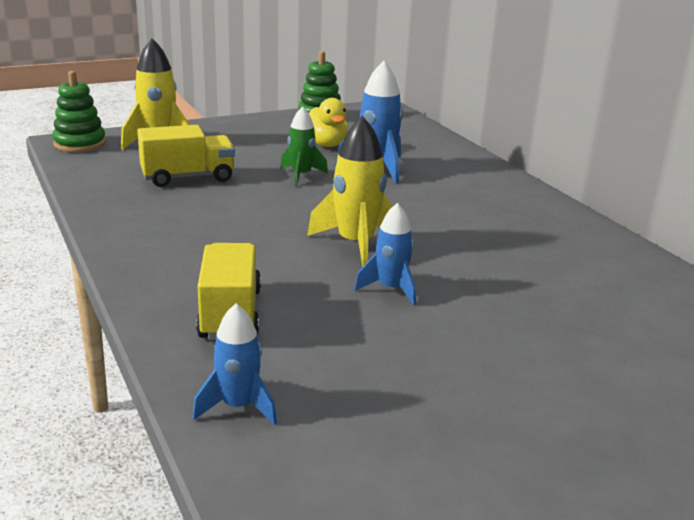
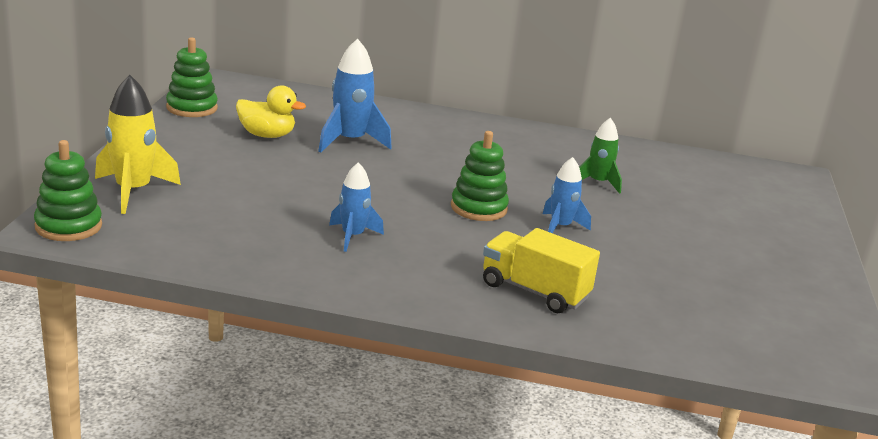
camera: 55 degrees left, 0 degrees up
yellow truck [137,125,235,187] -> none
blue rocket [192,303,277,426] -> blue rocket moved to [329,162,384,252]
green rocket [280,106,328,186] -> green rocket moved to [579,118,622,194]
yellow rocket [307,116,393,267] -> green stacking toy [451,131,509,221]

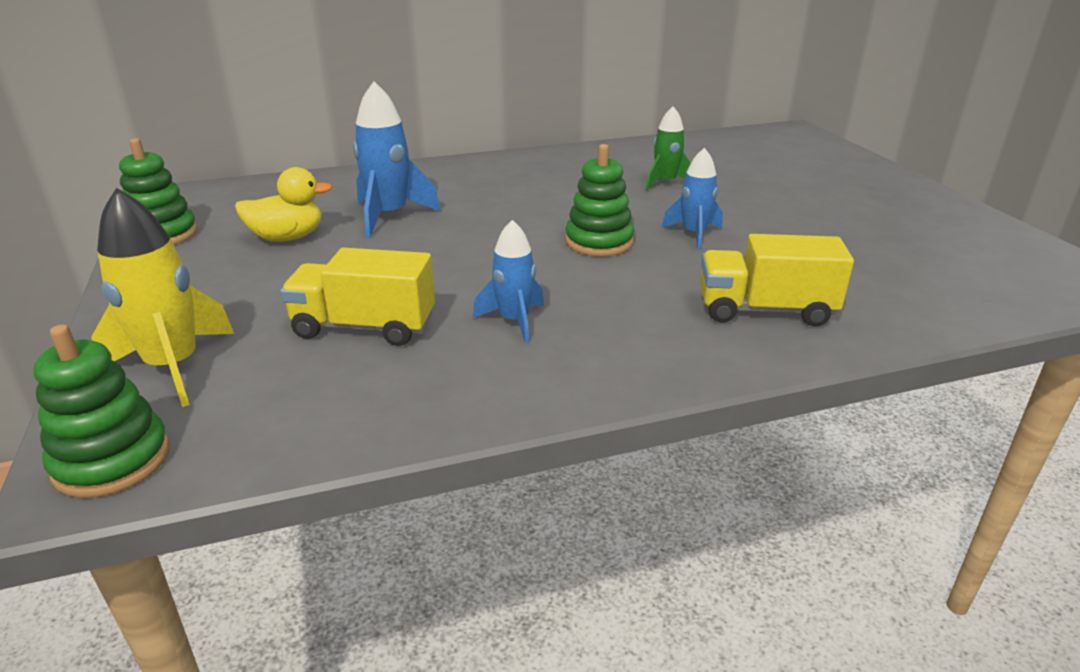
camera: 25 degrees left, 5 degrees up
none -> yellow truck [280,248,435,346]

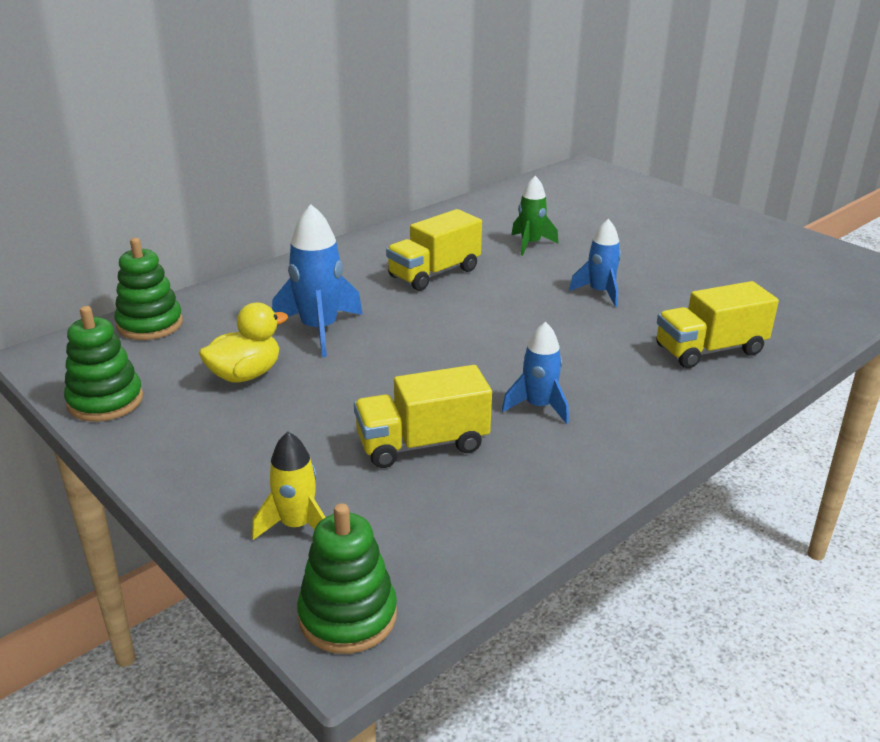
camera: 25 degrees left, 0 degrees up
yellow rocket [91,188,234,407] -> yellow rocket [252,432,325,540], size x0.64
green stacking toy [565,144,634,256] -> green stacking toy moved to [115,238,183,340]
none -> yellow truck [386,209,482,291]

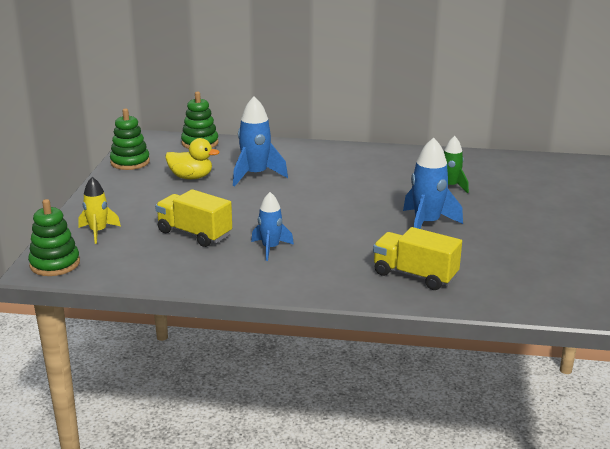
camera: 50 degrees right, 5 degrees down
yellow truck [386,209,482,291] -> none
blue rocket [569,219,621,307] -> blue rocket [403,137,463,229], size x1.56

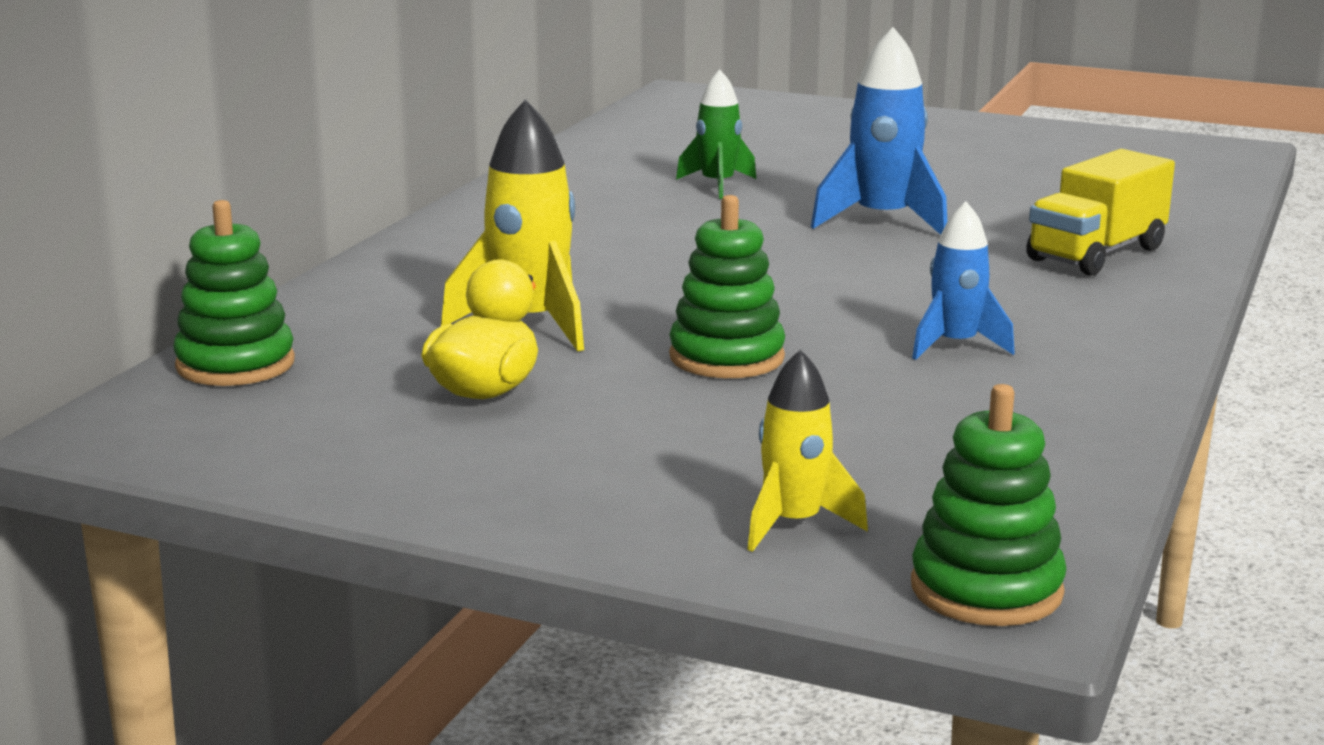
camera: 75 degrees left, 5 degrees down
green stacking toy [110,108,150,170] -> green stacking toy moved to [669,195,785,378]
yellow truck [155,189,232,247] -> none
blue rocket [233,96,288,186] -> yellow rocket [441,99,584,352]

